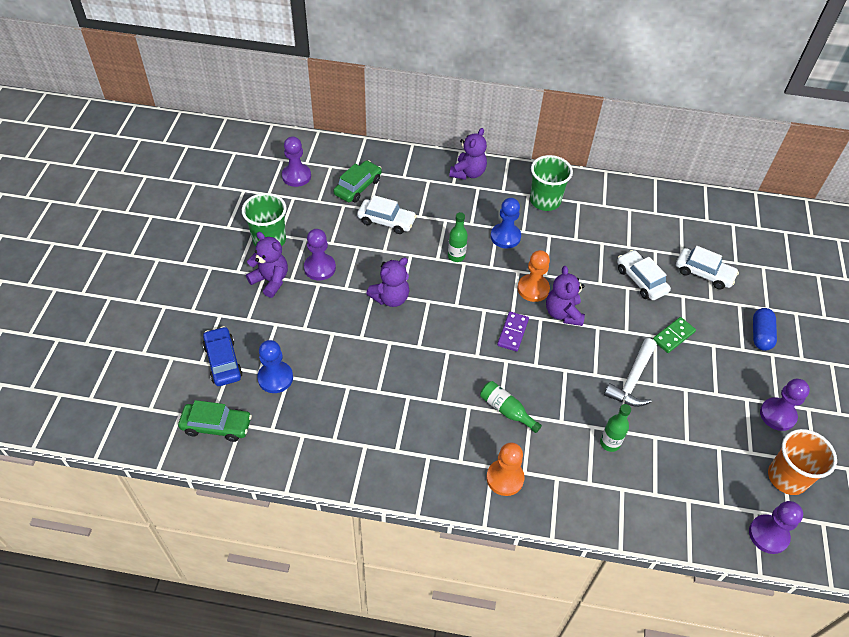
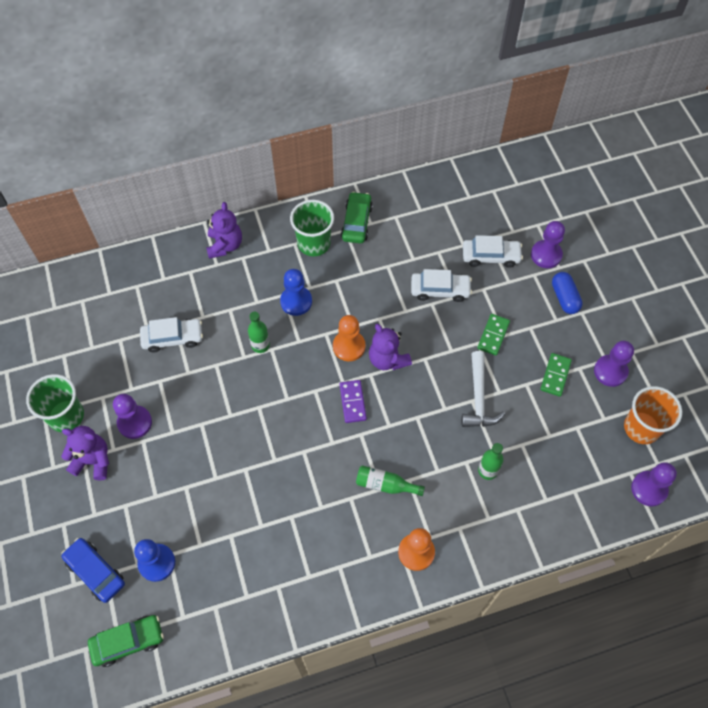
camera: 25 degrees left, 10 degrees up
purple pawn [282,136,311,187] -> purple pawn moved to [531,221,565,268]
green car [333,160,382,202] -> green car moved to [341,192,373,243]
purple teddy bear [366,258,409,307] -> none
white car [617,250,671,300] -> white car turned 150 degrees clockwise [411,269,472,302]
none -> green domino [541,353,572,397]

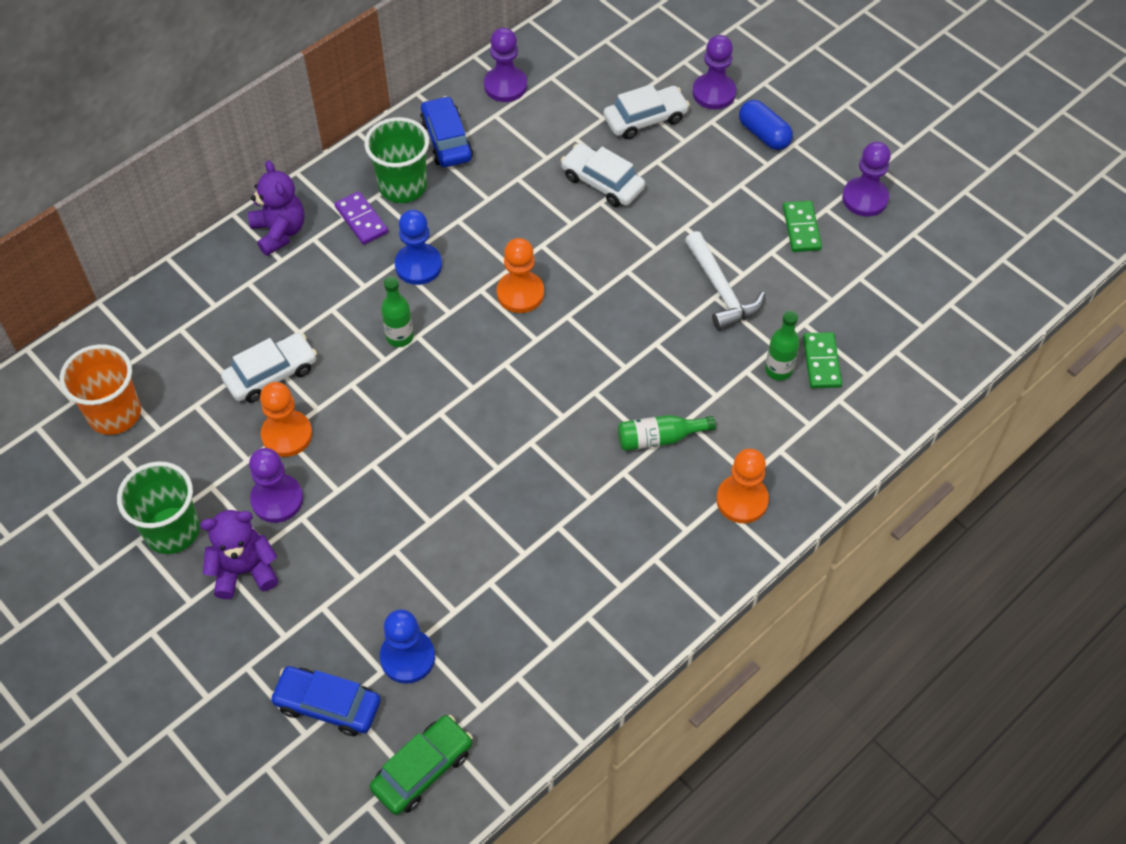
camera: 25 degrees left, 5 degrees down
purple domino [340,380,367,423] -> purple domino moved to [335,191,388,245]
green car [341,192,373,243] -> blue car [420,96,473,167]
purple teddy bear [369,324,412,370] -> none
white car [411,269,472,302] -> white car turned 120 degrees counterclockwise [561,143,645,207]
green domino [477,314,510,356] -> green domino moved to [803,332,842,388]
orange cup [624,386,683,444] -> orange cup moved to [60,344,141,435]
purple pawn [631,462,677,507] -> purple pawn moved to [484,28,527,102]
none -> orange pawn [260,382,312,457]

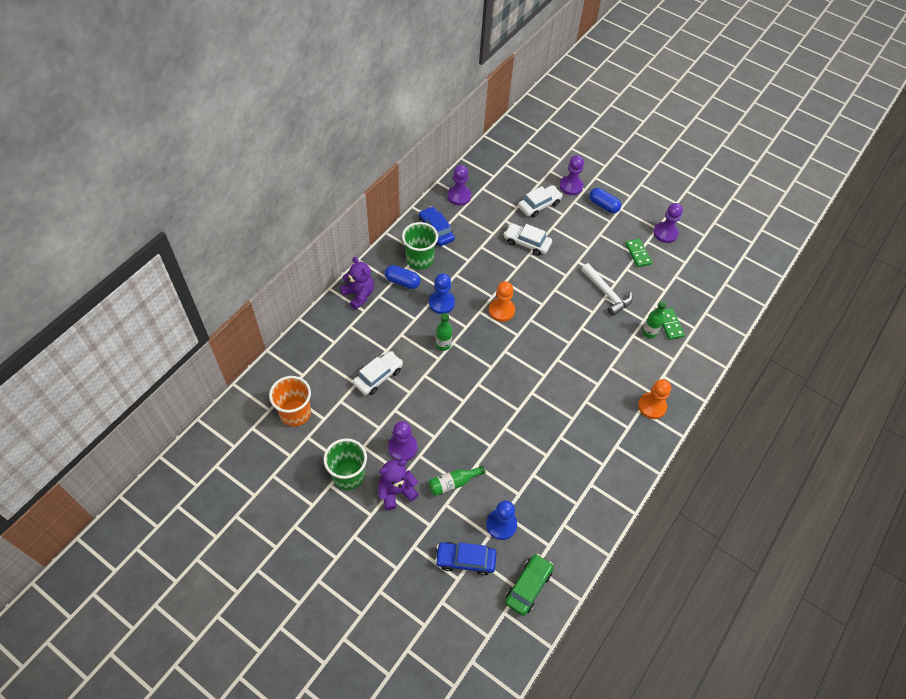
camera: 15 degrees left, 0 degrees up
orange pawn [260,382,312,457] -> none
purple domino [335,191,388,245] -> blue capsule [385,265,421,289]
green bottle [618,415,716,451] -> green bottle moved to [429,465,486,496]

